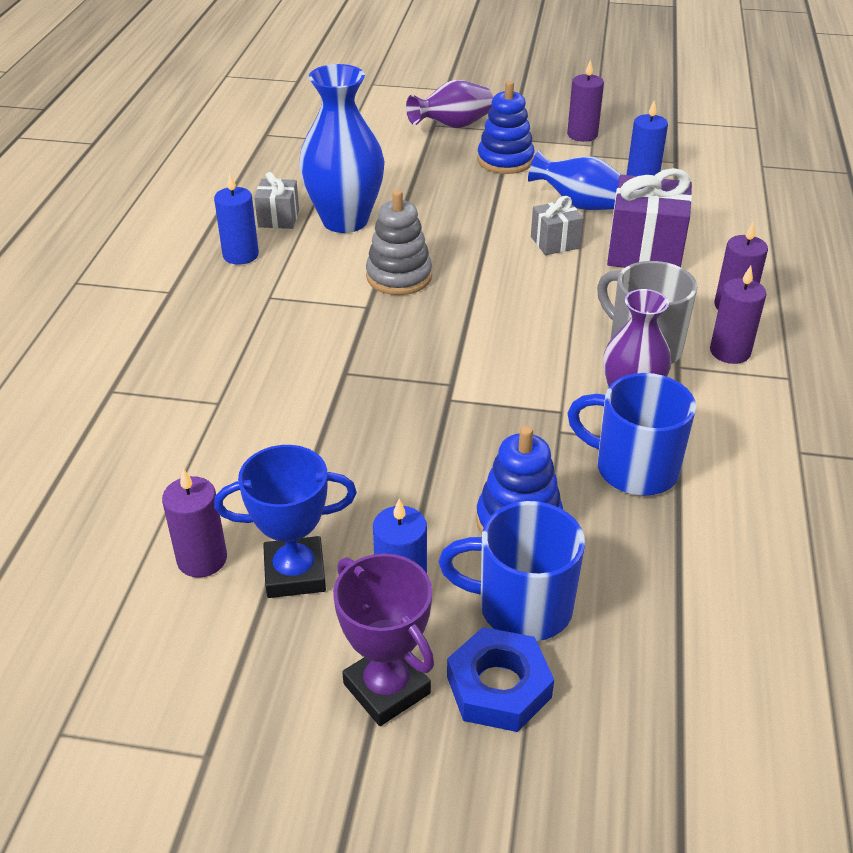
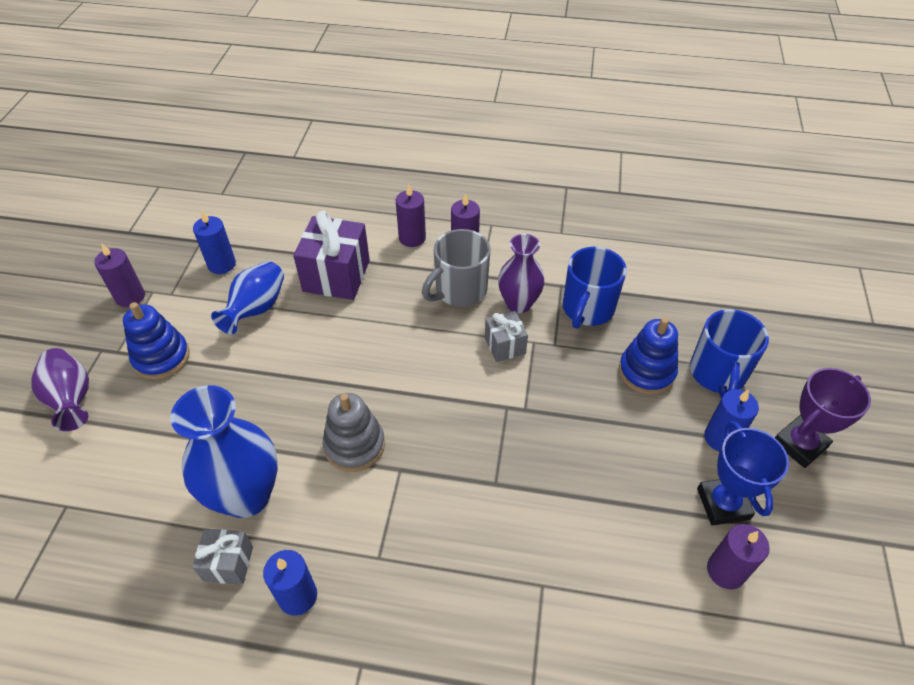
camera: 90 degrees left, 10 degrees up
blue nut [447,627,554,732] -> none
grey gift [531,196,583,255] -> grey gift moved to [485,311,528,362]

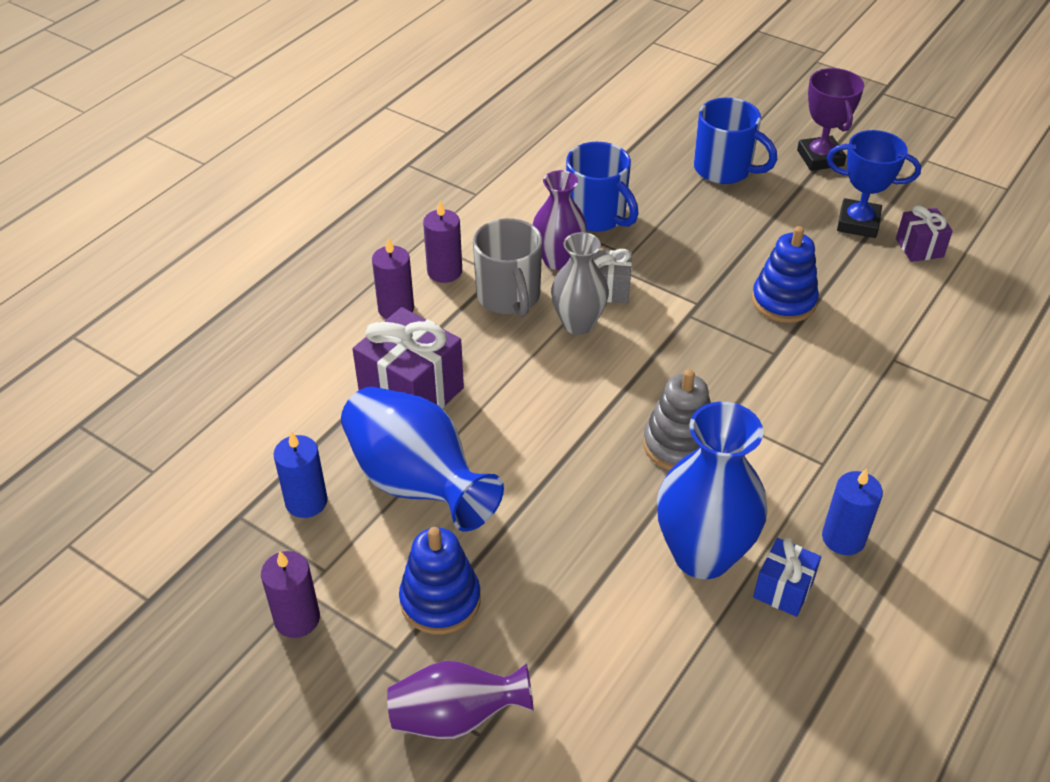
camera: 65 degrees left, 5 degrees down
grey gift [192,529,253,584] -> blue gift [753,538,821,617]
blue vase [211,261,284,334] -> blue vase [341,387,504,531], size x1.56
blue stacking toy [619,317,678,395] -> blue stacking toy moved to [752,226,819,323]
blue candle [704,389,759,452] -> none
purple candle [707,524,770,590] -> purple gift [896,205,953,262]
none -> grey vase [551,232,609,335]

